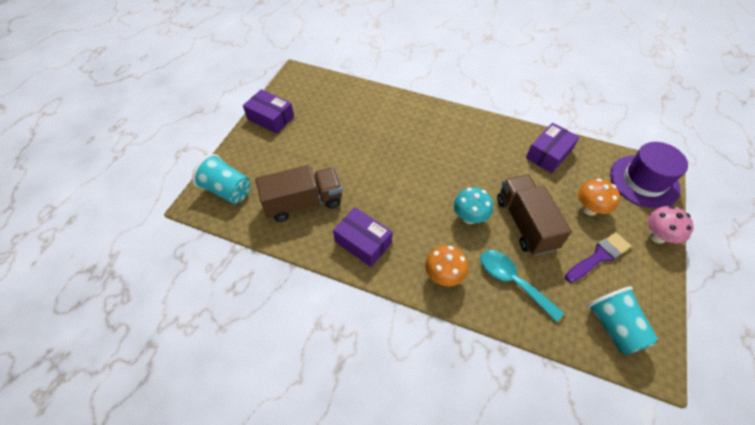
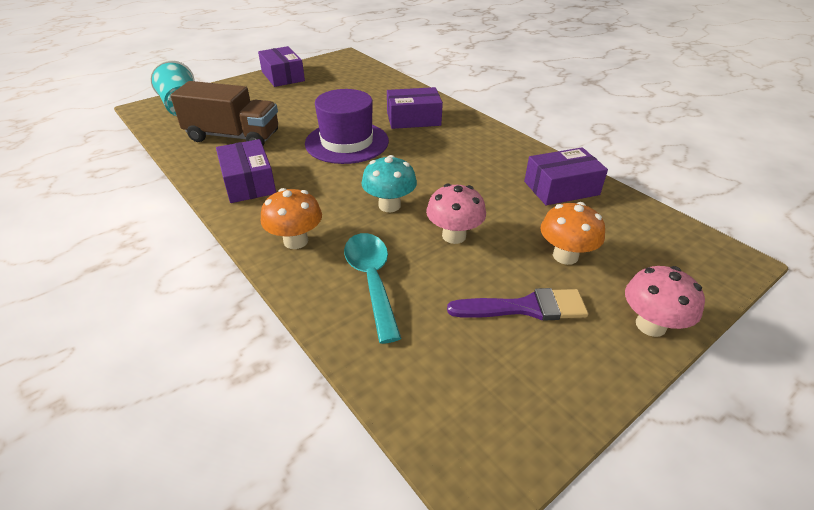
camera: 30 degrees right, 15 degrees down
brown truck [497,175,572,256] -> pink mushroom [426,184,486,244]
turquoise cup [587,286,658,355] -> none
purple hat [610,142,688,209] -> purple hat moved to [305,89,389,164]
none -> purple box [387,87,443,129]

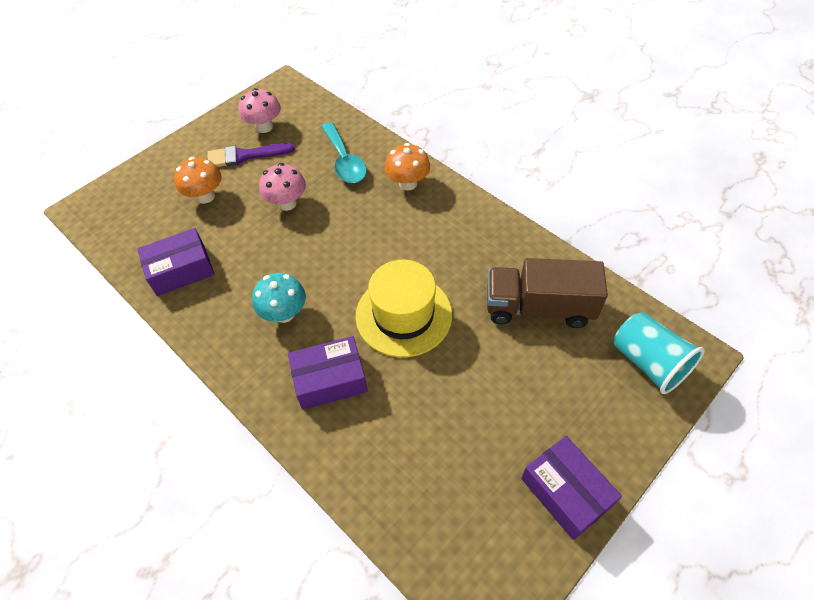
camera: 175 degrees right, 15 degrees up
purple box [216,139,276,203] -> none
purple hat [305,89,389,164] -> yellow hat [356,260,452,357]
turquoise mushroom [361,155,417,212] -> turquoise mushroom moved to [252,273,306,323]
pink mushroom [625,266,705,337] -> pink mushroom moved to [238,88,281,133]

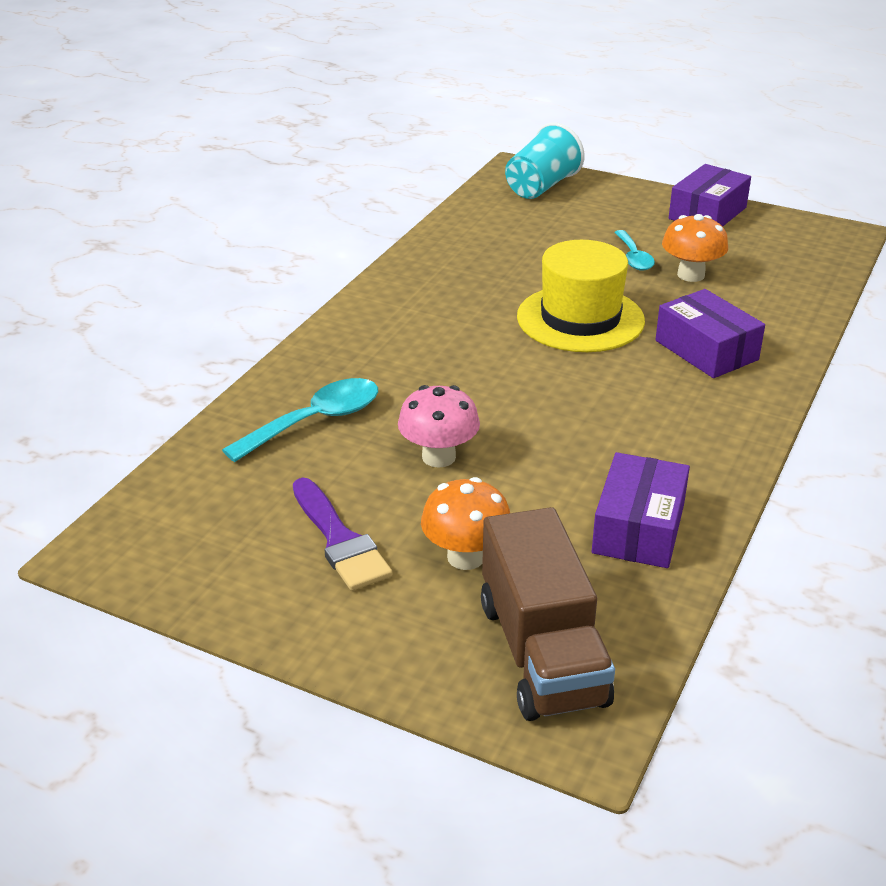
camera: 110 degrees left, 20 degrees down
purple box [137,228,215,296] -> purple box turned 60 degrees clockwise [592,452,690,568]
pink mushroom [238,88,281,133] -> none
turquoise mushroom [252,273,306,323] -> none
orange mushroom [385,143,430,191] -> orange mushroom moved to [662,214,728,282]
brown truck [487,258,608,328] -> brown truck moved to [481,507,615,721]
none -> turquoise spoon [614,230,655,271]

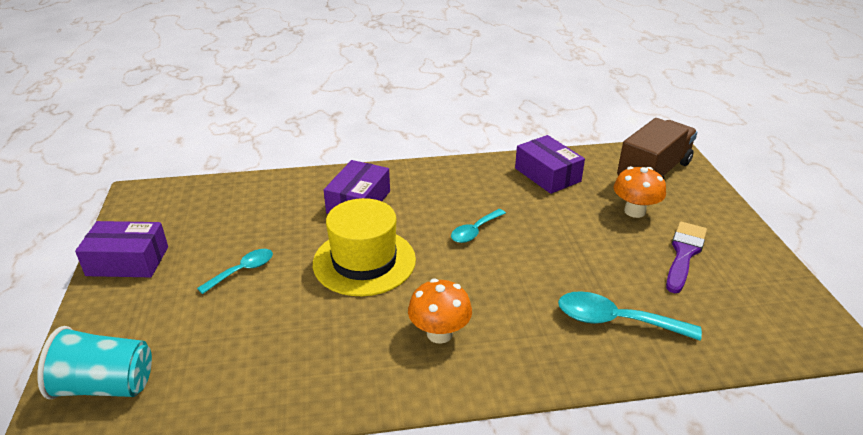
camera: 125 degrees left, 0 degrees up
pink mushroom [398,385,480,468] -> none
purple box [592,452,690,568] -> purple box turned 75 degrees clockwise [515,135,585,194]
orange mushroom [662,214,728,282] -> orange mushroom moved to [408,279,472,344]
none -> turquoise spoon [451,209,506,243]

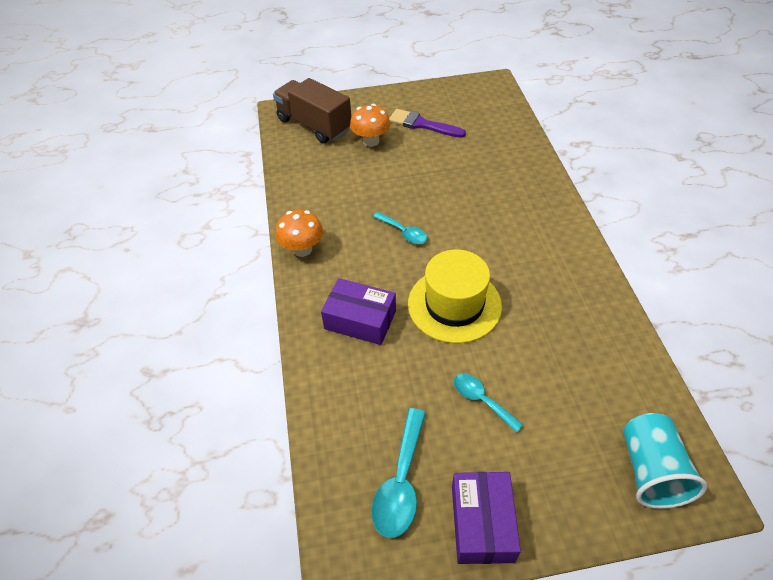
camera: 90 degrees left, 15 degrees up
orange mushroom [408,279,472,344] -> orange mushroom moved to [276,210,323,257]
purple box [515,135,585,194] -> none
turquoise spoon [558,291,702,341] -> turquoise spoon moved to [371,408,426,538]

